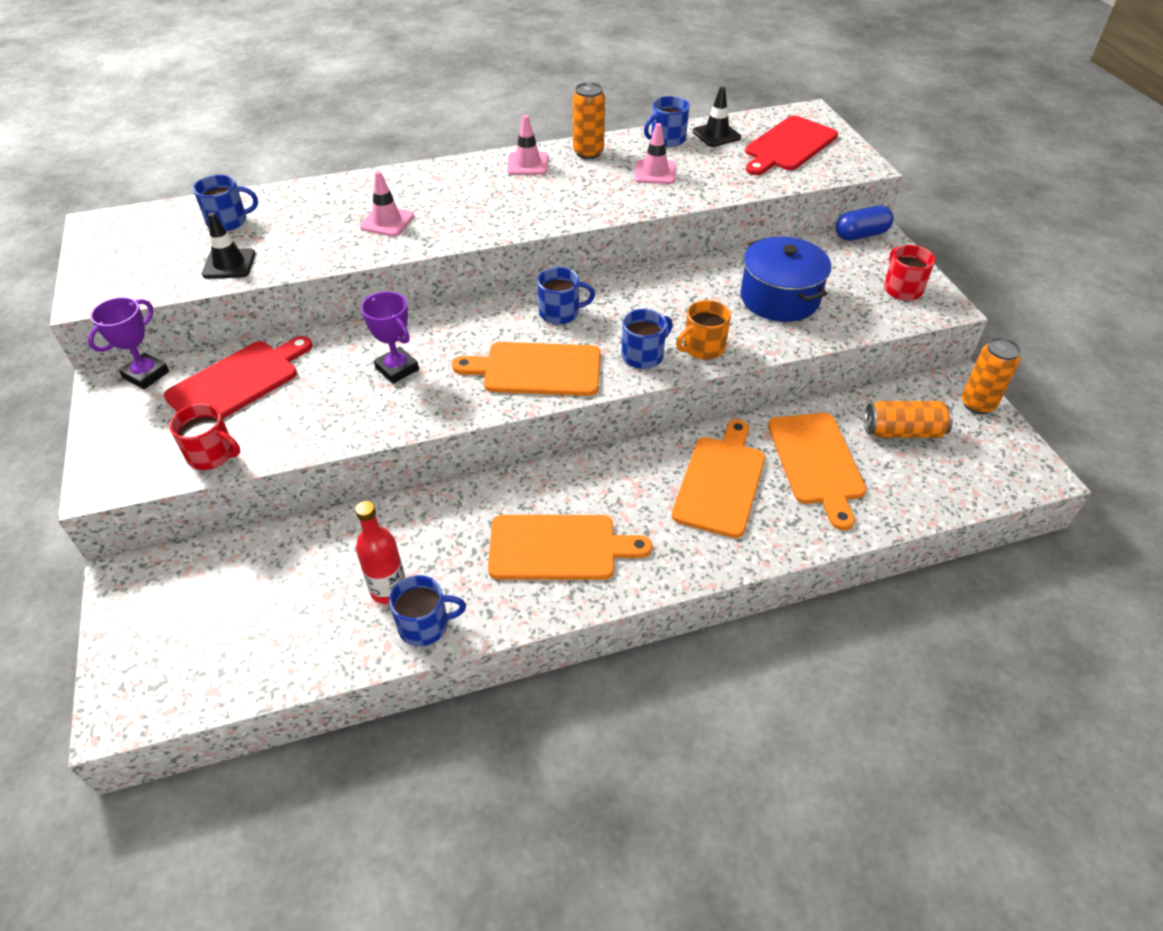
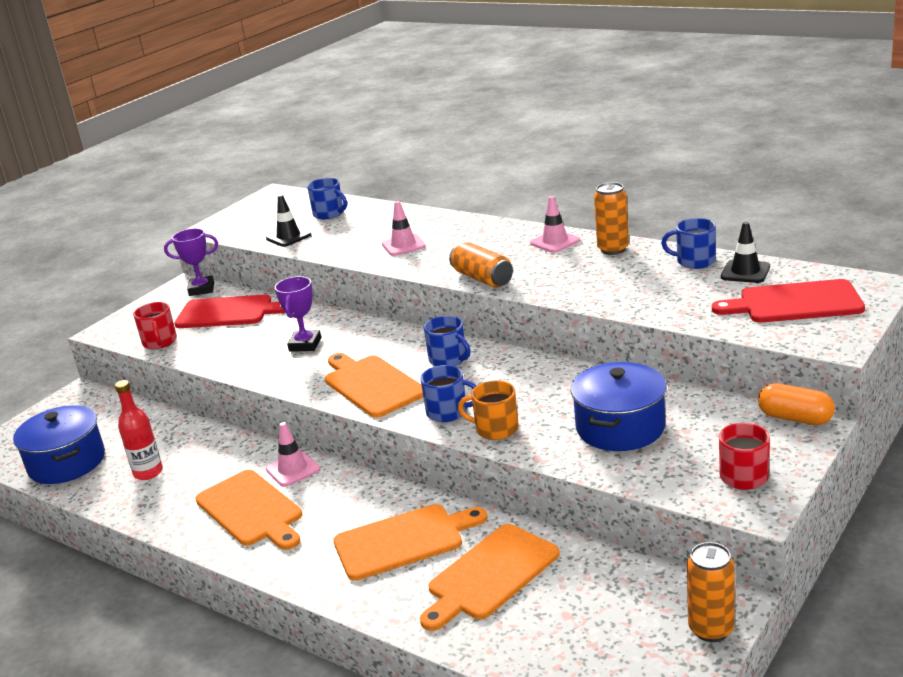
camera: 55 degrees right, 20 degrees down
blue mug [389,575,466,646] -> none
pink traffic cone [635,123,676,184] -> pink traffic cone moved to [266,422,320,487]
blue capsule [835,205,894,241] -> orange capsule [758,383,835,425]
orange can [864,401,953,438] -> orange can moved to [449,242,513,288]
none -> blue pot [13,405,105,484]

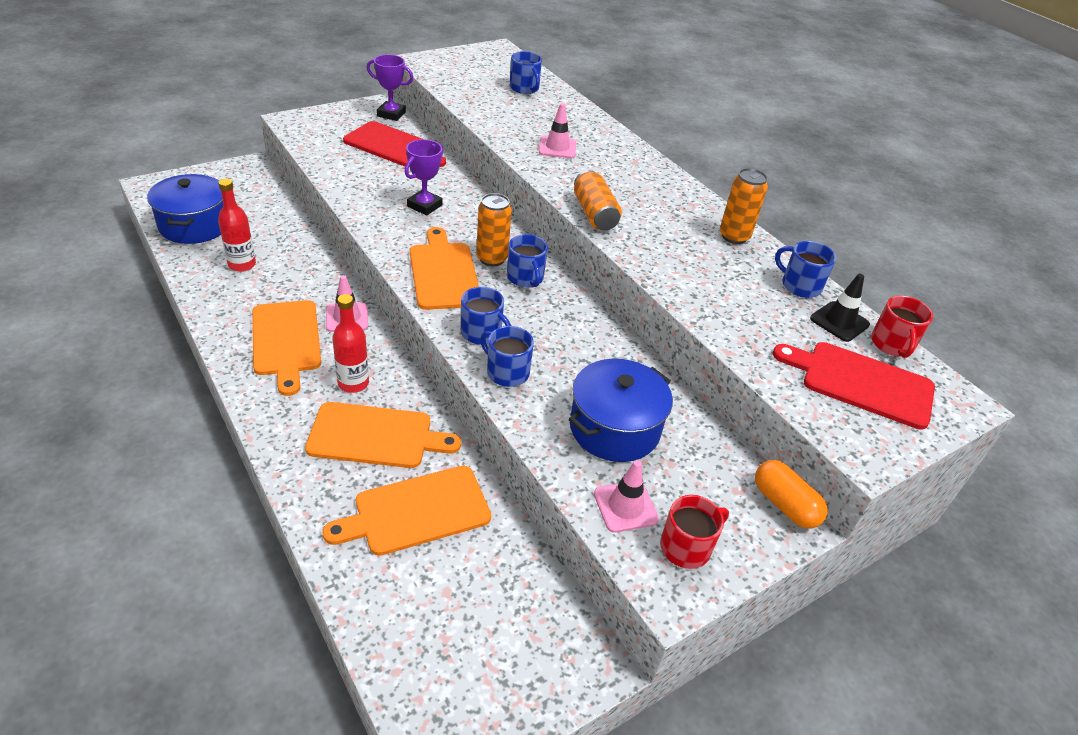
camera: 15 degrees right, 15 degrees up
red mug [133,302,177,349] -> red mug moved to [871,296,933,358]
black traffic cone [266,195,311,247] -> none
orange mug [458,381,519,440] -> blue mug [480,326,534,387]
pink traffic cone [530,196,580,253] -> pink traffic cone moved to [594,460,659,533]
orange can [687,542,735,642] -> orange can moved to [476,193,512,266]
none -> red bottle [332,294,369,393]

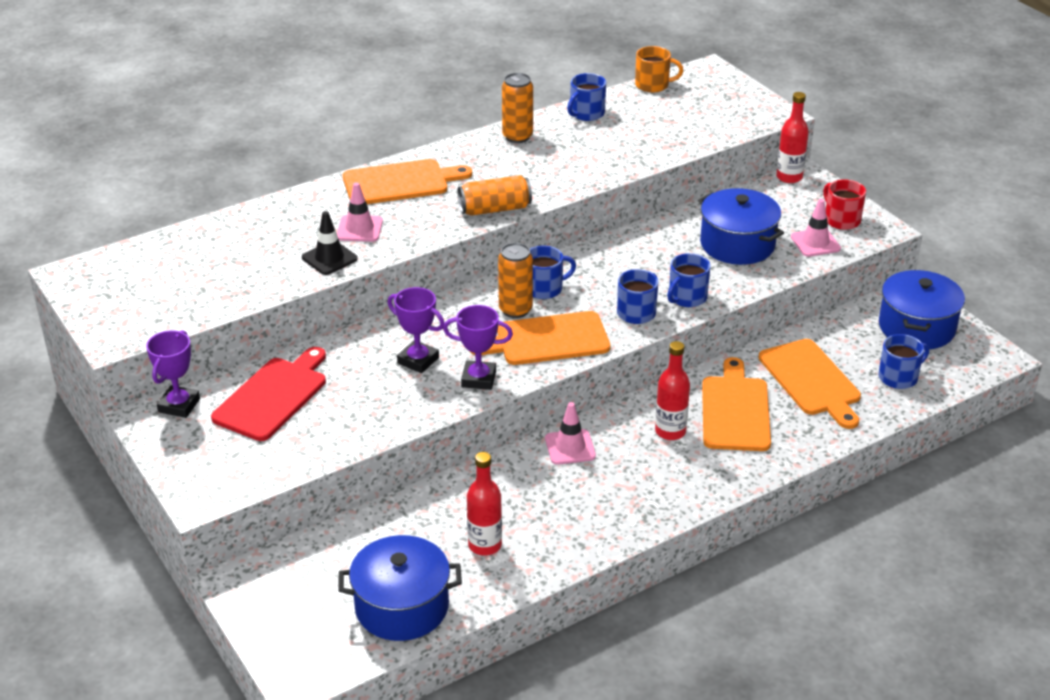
camera: 85 degrees left, 5 degrees down
orange cutting board [252,300,321,396] -> orange cutting board moved to [343,159,472,204]
blue mug [510,51,542,94] -> blue mug moved to [878,334,929,389]
orange capsule [755,460,828,529] -> red bottle [776,92,809,183]
red cutting board [773,342,935,430] -> none
black traffic cone [810,274,870,342] -> black traffic cone moved to [302,211,358,275]
red mug [871,296,933,358] -> orange mug [635,46,683,92]
none -> purple trophy [443,305,513,390]
none -> blue pot [879,270,965,349]

